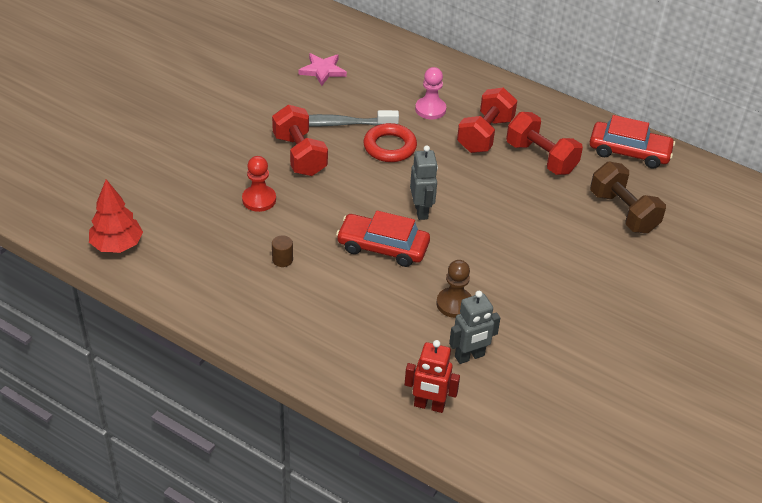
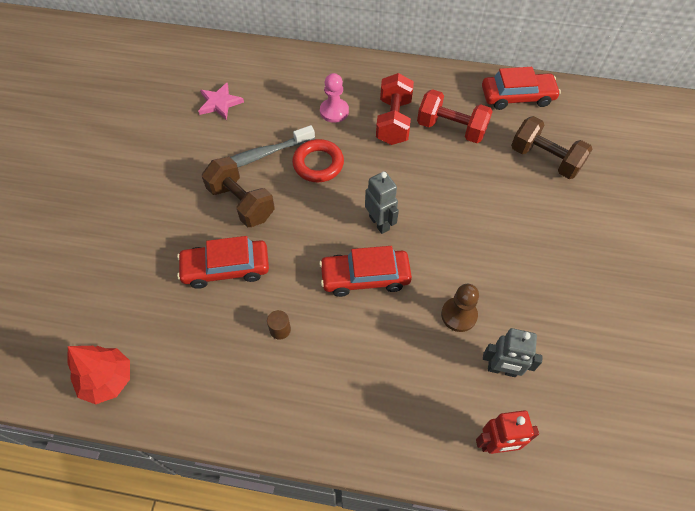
camera: 20 degrees left, 15 degrees up
red pawn [242,156,276,212] -> red car [177,236,269,289]
red dumbbell [272,105,328,176] -> brown dumbbell [202,157,275,227]
grey robot [449,291,500,364] -> grey robot turned 60 degrees clockwise [483,328,543,377]

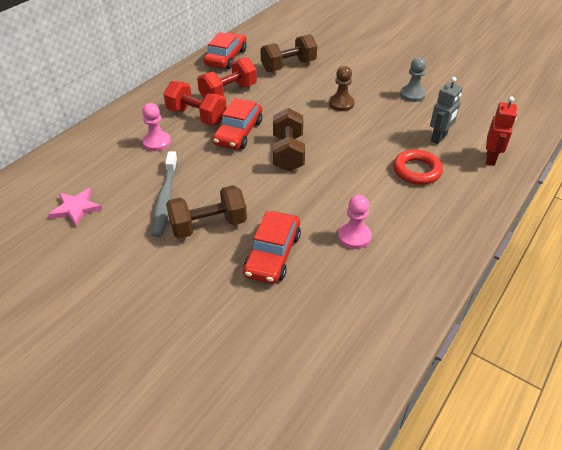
camera: 65 degrees left, 15 degrees down
red tree [67,346,130,404] -> none
brown cylinder [267,310,291,340] -> pink pawn [338,195,371,249]
red ring [292,139,344,183] -> red ring moved to [393,149,443,185]
red car [319,246,412,297] -> red car moved to [213,98,262,150]
grey robot [365,171,399,234] -> brown dumbbell [273,108,305,172]
brown pawn [441,284,479,332] -> brown pawn moved to [329,66,355,111]
none -> grey pawn [400,57,426,102]

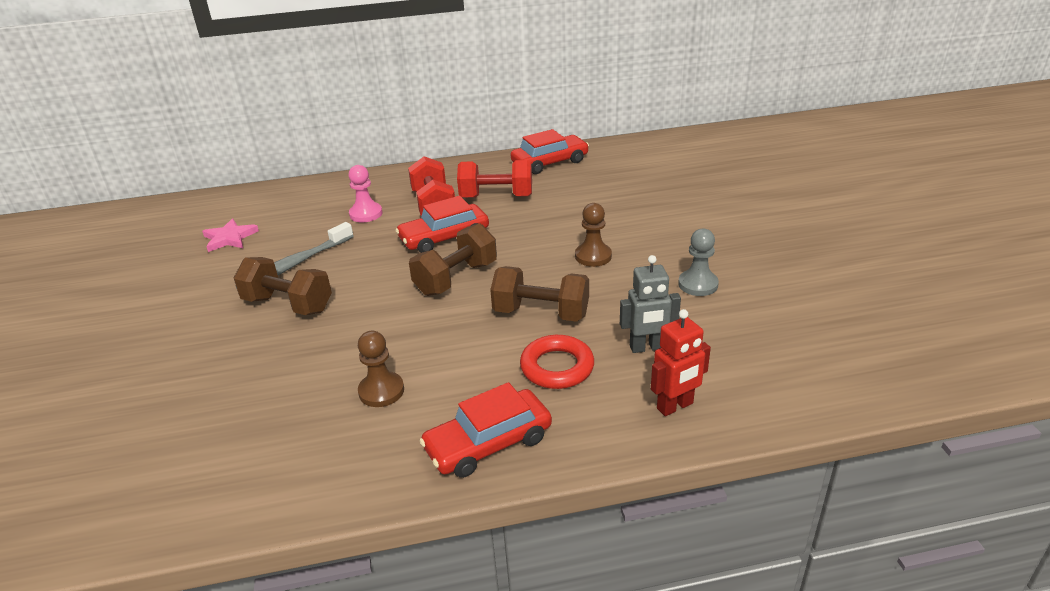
camera: 45 degrees right, 10 degrees down
red car [243,211,301,284] -> red car moved to [420,382,552,478]
brown dumbbell [260,34,317,72] -> brown dumbbell moved to [490,266,589,322]
pink pawn [338,195,371,249] -> brown pawn [358,331,404,407]

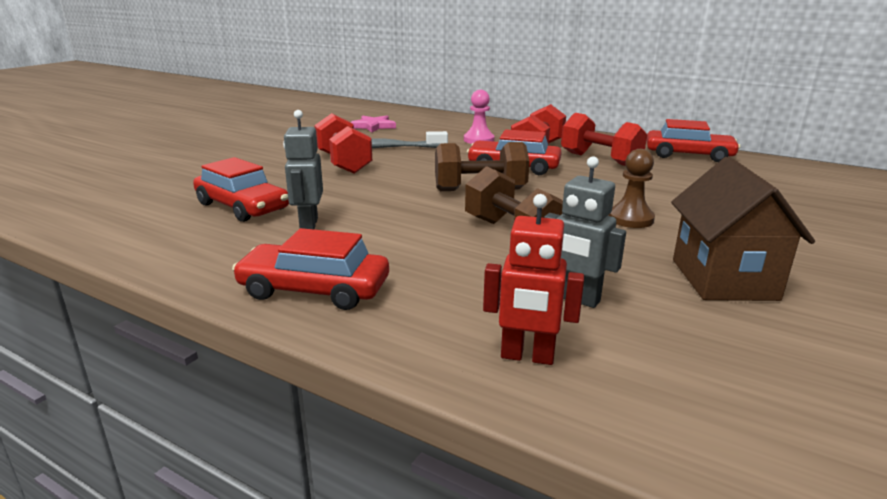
camera: 40 degrees right, 10 degrees down
brown dumbbell [234,257,332,315] -> red dumbbell [314,113,372,174]
brown pawn [358,331,404,407] -> grey robot [283,110,323,230]
red ring [520,335,594,389] -> none
grey pawn [678,228,719,296] -> brown house [671,157,815,301]
none -> red car [193,157,289,222]

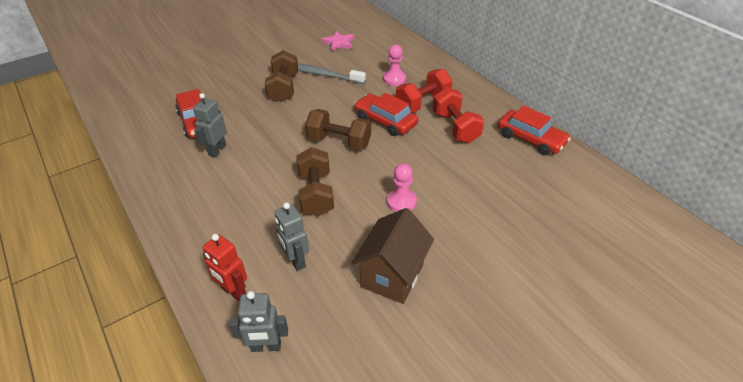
camera: 25 degrees right, 20 degrees up
red car [232,228,389,310] -> none
red dumbbell [314,113,372,174] -> brown dumbbell [265,50,298,102]
brown pawn [608,149,655,228] -> pink pawn [387,164,417,212]
none -> grey robot [229,291,288,352]

